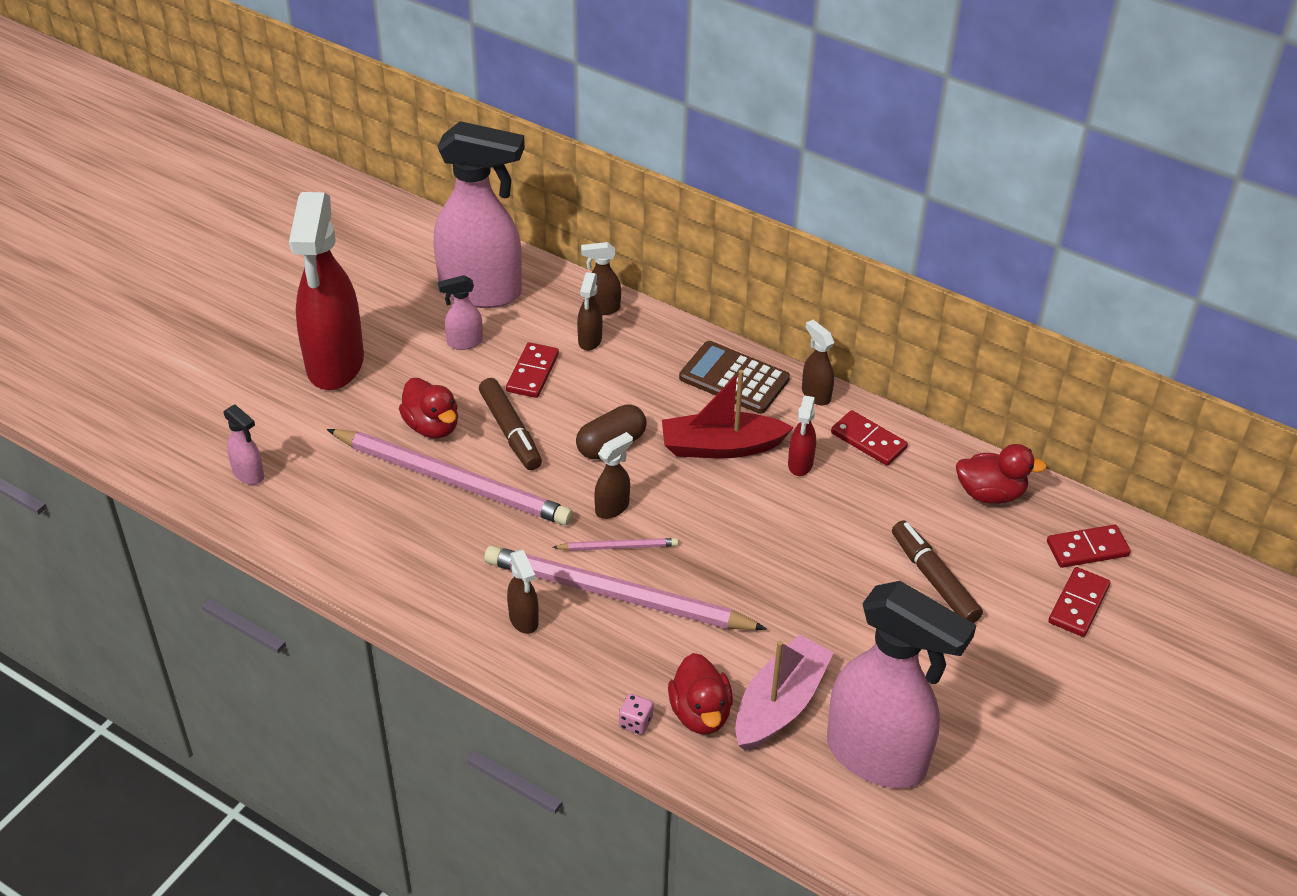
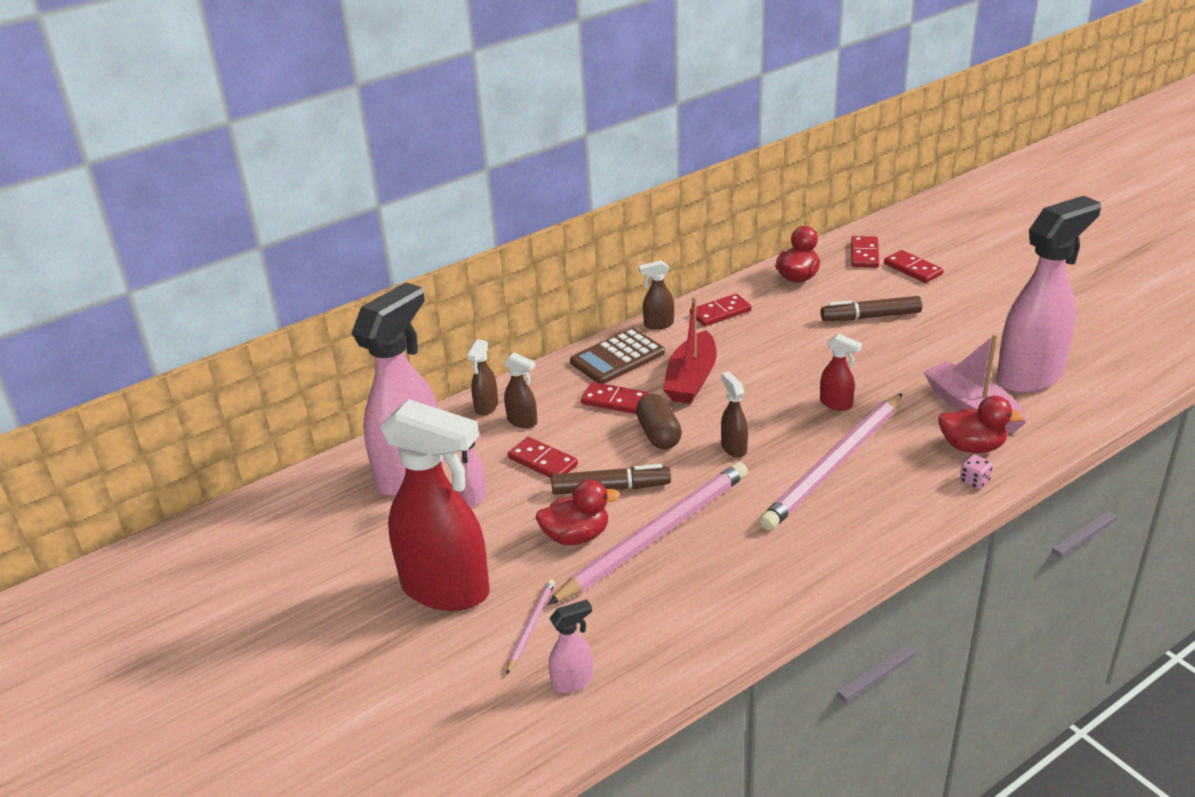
camera: 65 degrees left, 10 degrees down
brown spray bottle [507,550,539,634] -> none
pink pencil [552,538,678,551] -> pink pencil moved to [506,579,555,675]
red spray bottle [788,396,816,476] -> red spray bottle moved to [820,334,862,411]
none -> red domino [581,382,649,414]

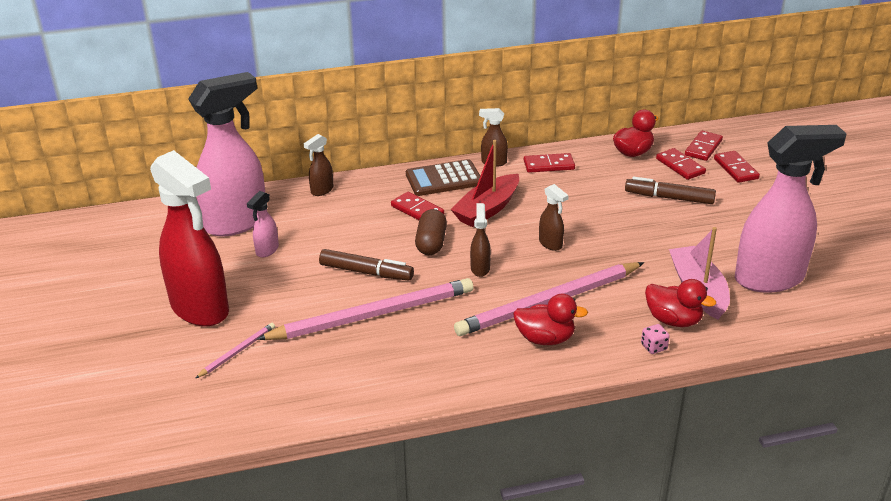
camera: 20 degrees right, 0 degrees up
brown spray bottle [504,353,537,428] -> brown spray bottle moved to [539,184,569,251]
red domino [508,437,578,478] -> red domino moved to [656,148,706,180]
red duck [536,479,620,545] -> red duck moved to [513,294,588,345]
pink spray bottle [549,599,593,693] -> none
red spray bottle [820,334,862,411] -> none

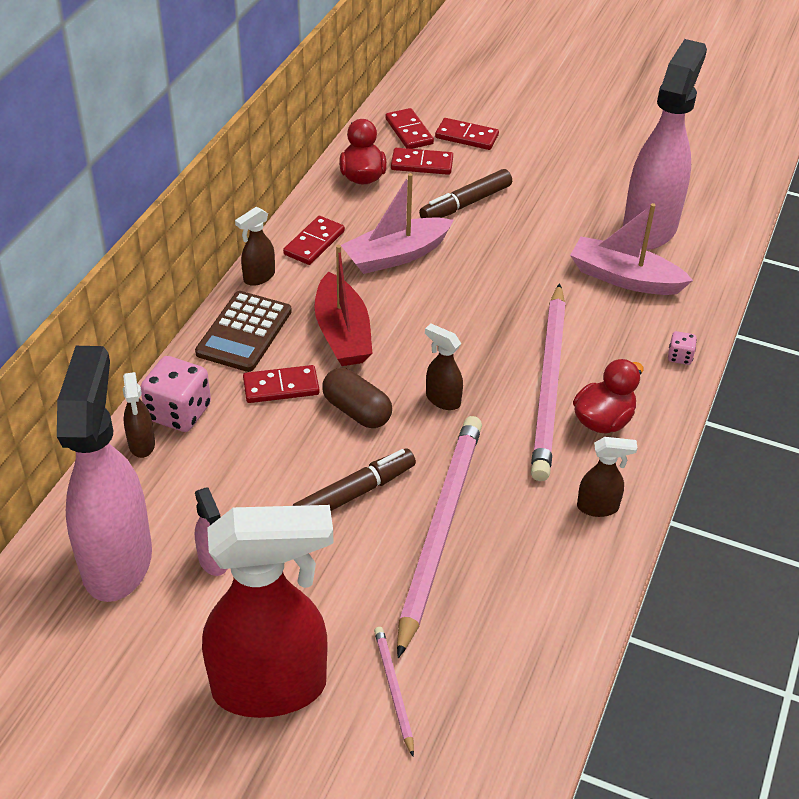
camera: 55 degrees left, 10 degrees up
brown spray bottle [539,184,569,251] -> brown spray bottle moved to [577,437,637,517]
red duck [645,279,716,327] -> none
none -> pink dice [141,356,211,432]
none -> pink boat [341,173,454,274]

